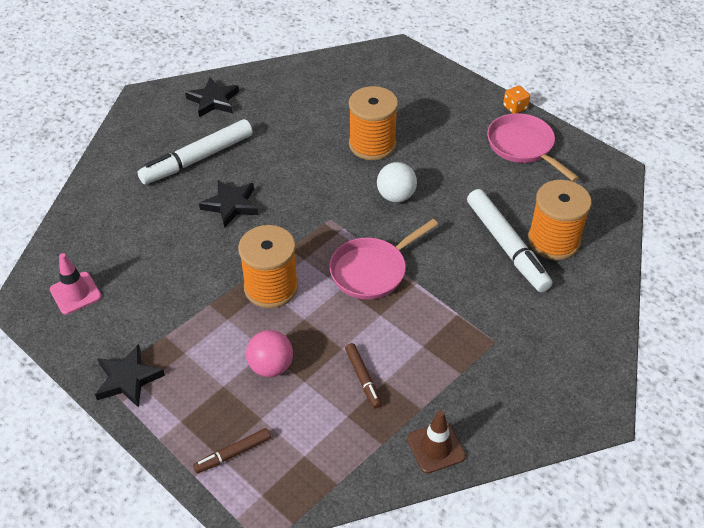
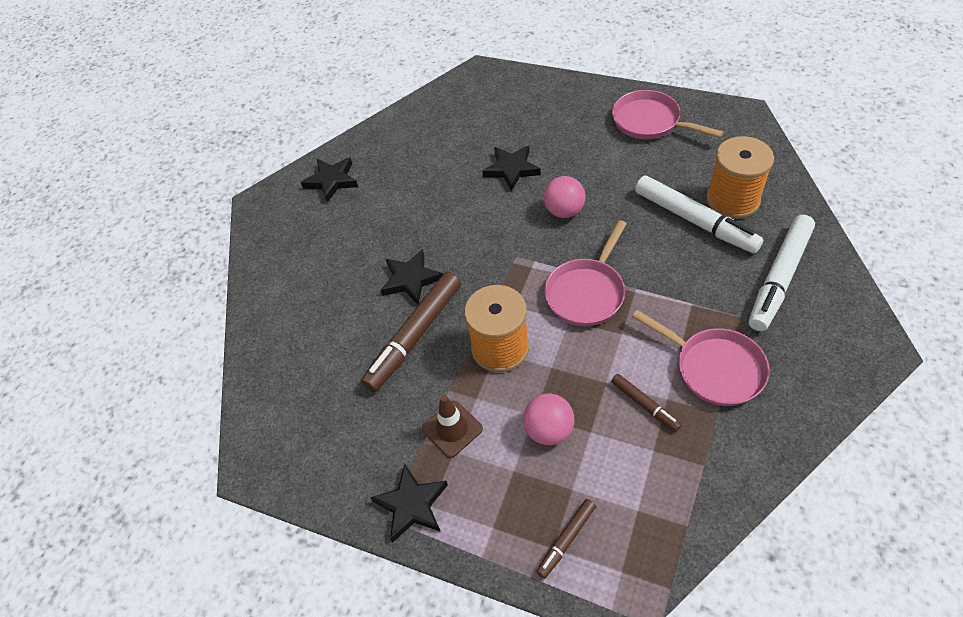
camera: 15 degrees left, 5 degrees up
pink traffic cone [50,253,102,314] -> none
white marker [138,119,253,184] -> white marker moved to [749,215,815,331]
orange spool [349,86,398,160] -> black star [482,145,541,191]
white ball [377,162,417,202] -> pink ball [544,176,586,218]
brown traffic cone [407,410,466,474] -> brown traffic cone moved to [422,395,483,458]
orange dice [503,86,530,114] -> none
none -> brown marker [361,272,461,392]
none -> pink pan [632,310,770,406]

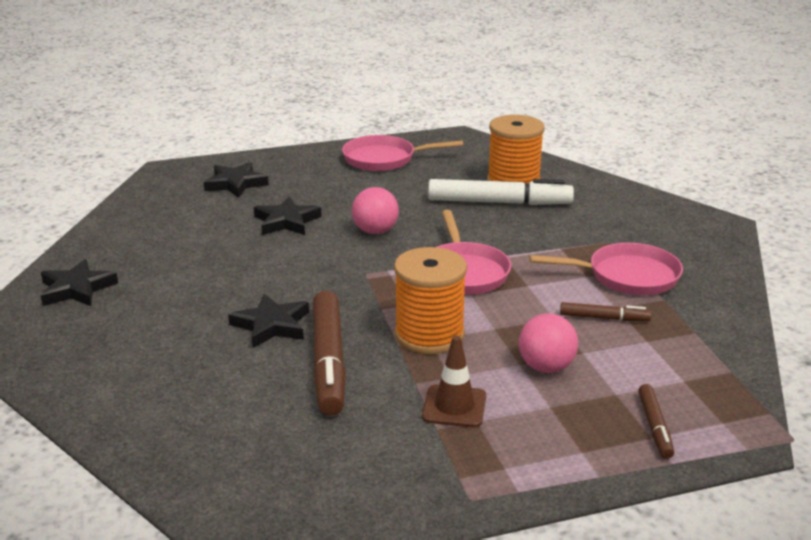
camera: 45 degrees left, 25 degrees down
black star [370,464,448,542] -> black star moved to [204,162,269,198]
white marker [749,215,815,331] -> none

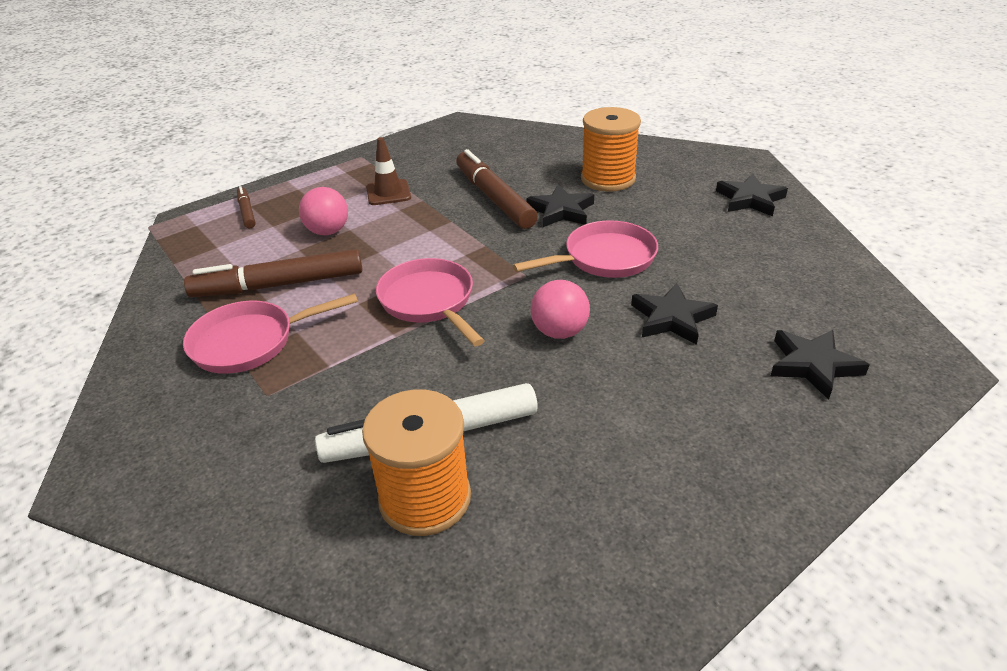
camera: 160 degrees right, 10 degrees up
pink pan [342,135,463,171] -> pink pan moved to [513,220,658,278]
orange spool [394,247,467,354] -> orange spool moved to [581,107,641,192]
brown marker [560,302,651,321] -> brown marker [184,249,363,297], size x1.99

